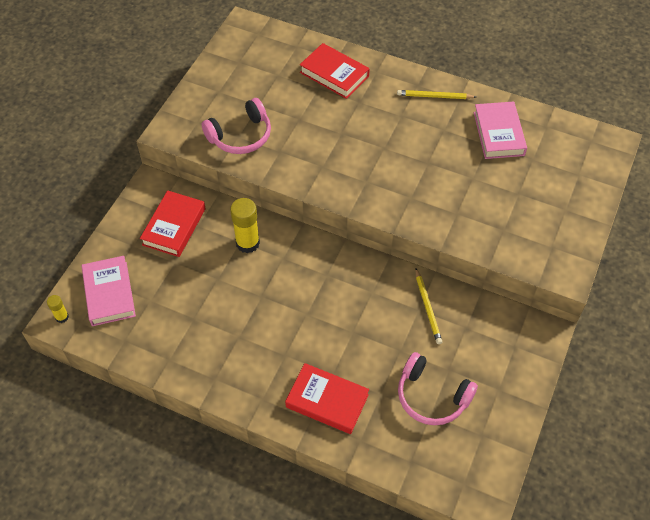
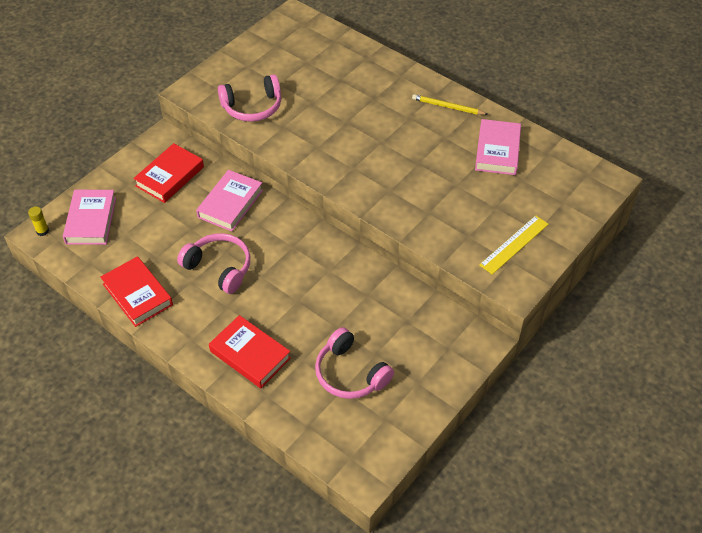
camera: 15 degrees right, 5 degrees down
yellow glue stick [230,198,260,253] -> pink book [196,170,263,231]
red book [300,43,370,99] -> red book moved to [100,256,173,327]
yellow pencil [415,269,442,344] -> none
none -> pink headphones [177,233,250,294]
none -> yellow ruler [479,215,549,274]

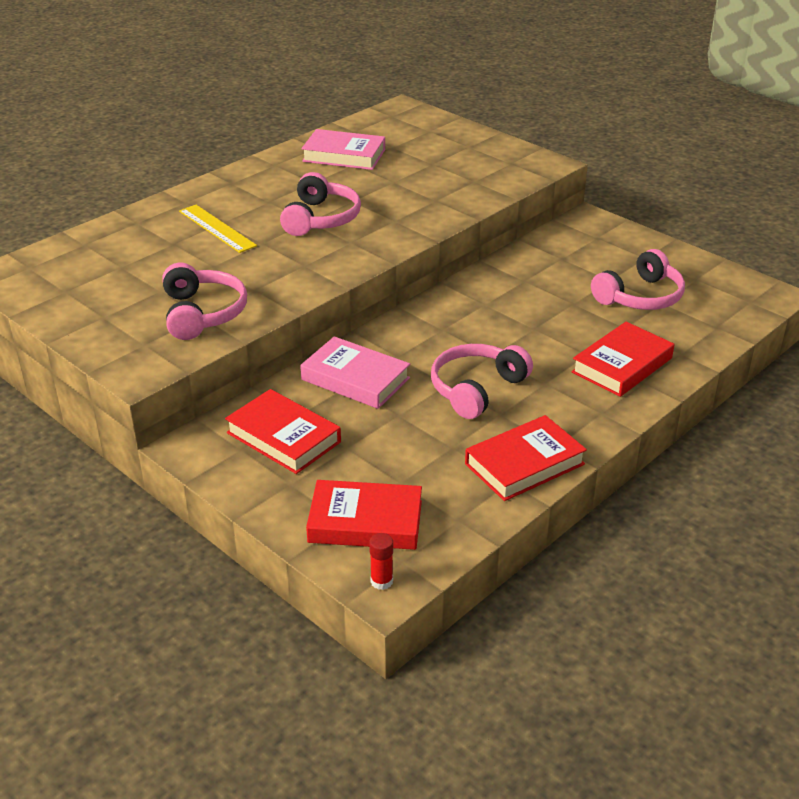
camera: 85 degrees left, 15 degrees down
yellow glue stick [28,206,49,236] -> red glue stick [369,533,393,590]
pink book [63,190,116,245] -> red book [306,480,422,550]
yellow pencil [412,94,488,115] -> none
yellow ruler [479,215,549,274] -> yellow ruler moved to [179,205,257,253]
none -> pink headphones [280,172,361,236]

